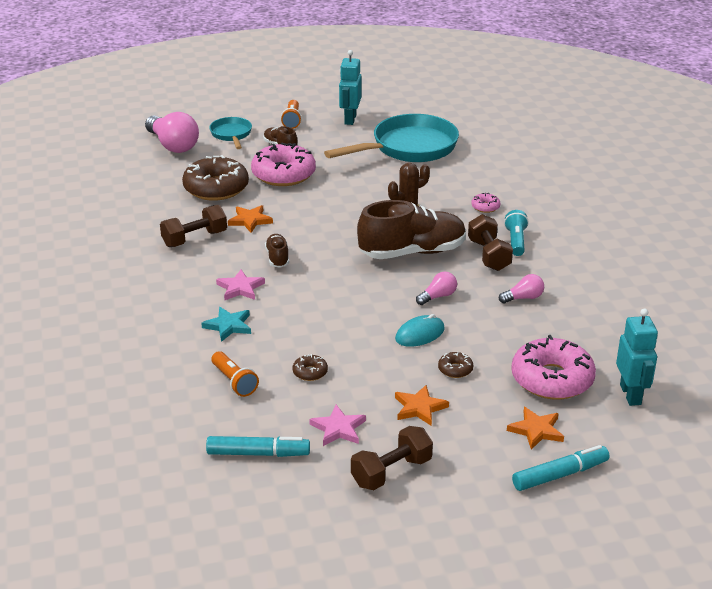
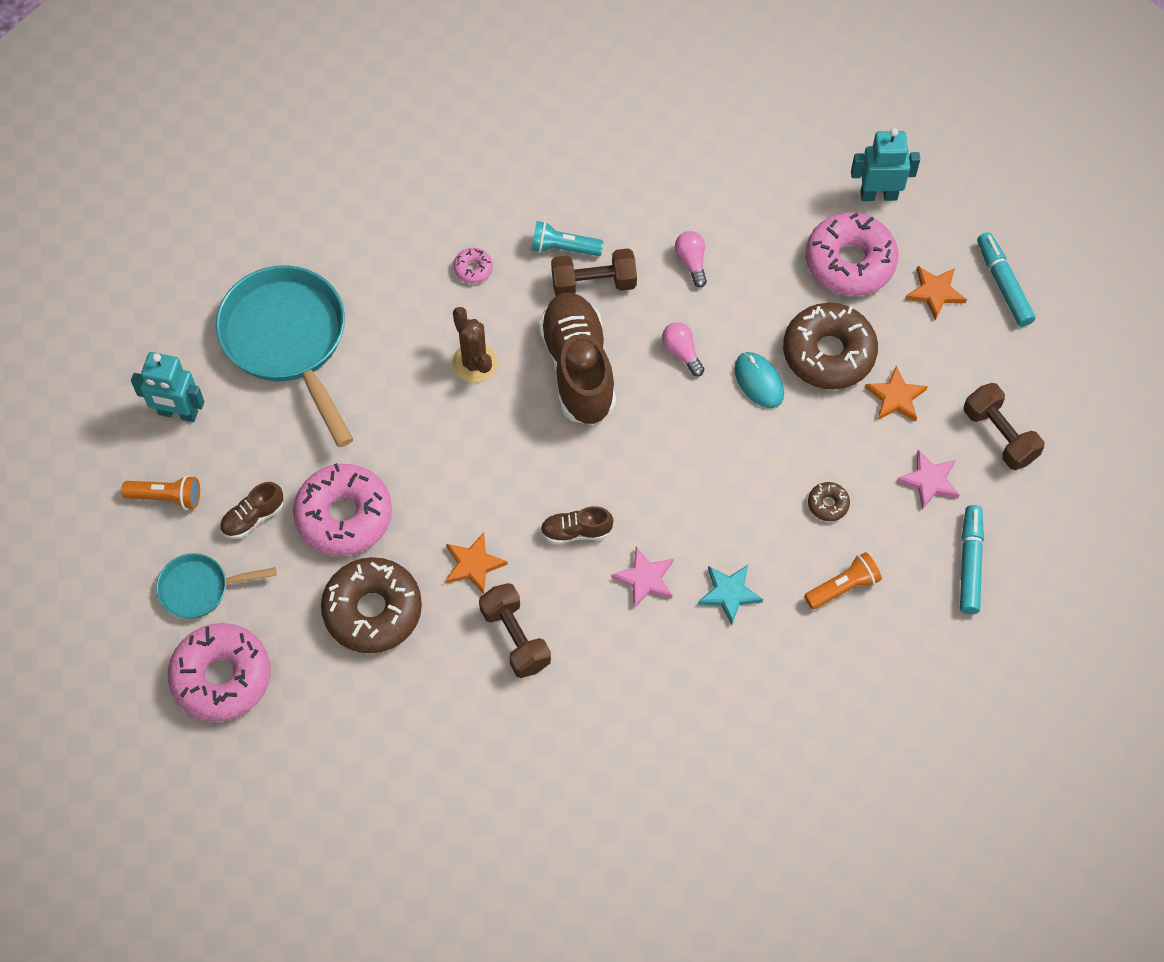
camera: 85 degrees left, 30 degrees up
pink light bulb [145,112,199,153] -> pink donut [168,623,271,722]
brown donut [438,352,474,378] -> brown donut [783,303,878,390], size x2.33

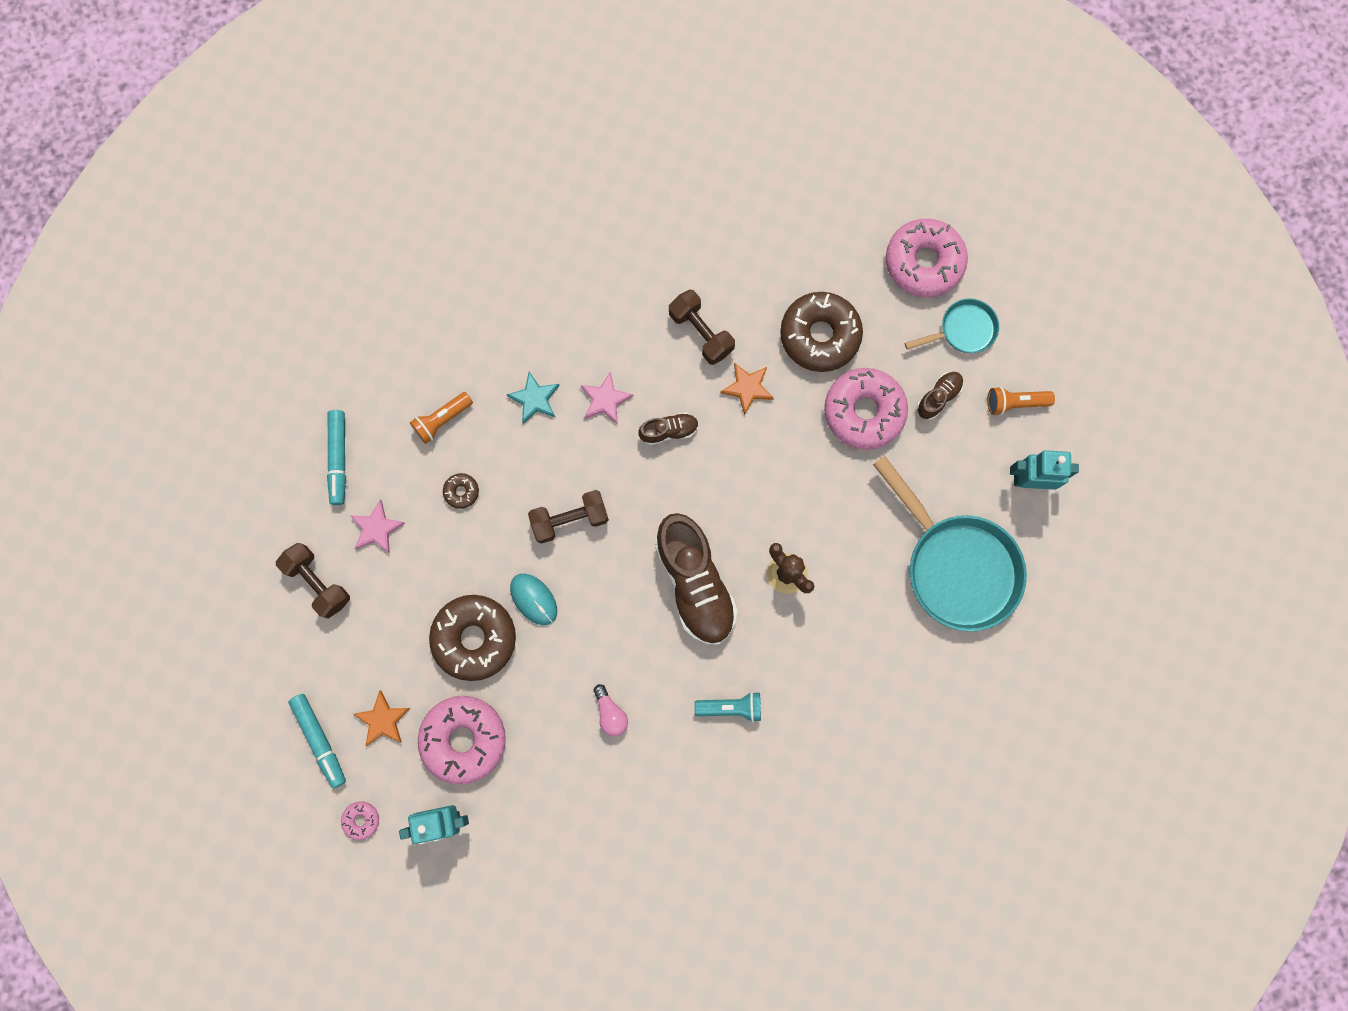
camera: 170 degrees right, 15 degrees up
pink donut [453,248,493,283] -> pink donut moved to [341,801,379,840]
brown dumbbell [551,248,637,296] -> brown dumbbell moved to [528,490,609,544]
pink light bulb [662,322,704,377] -> none
orange star [865,366,928,422] -> none

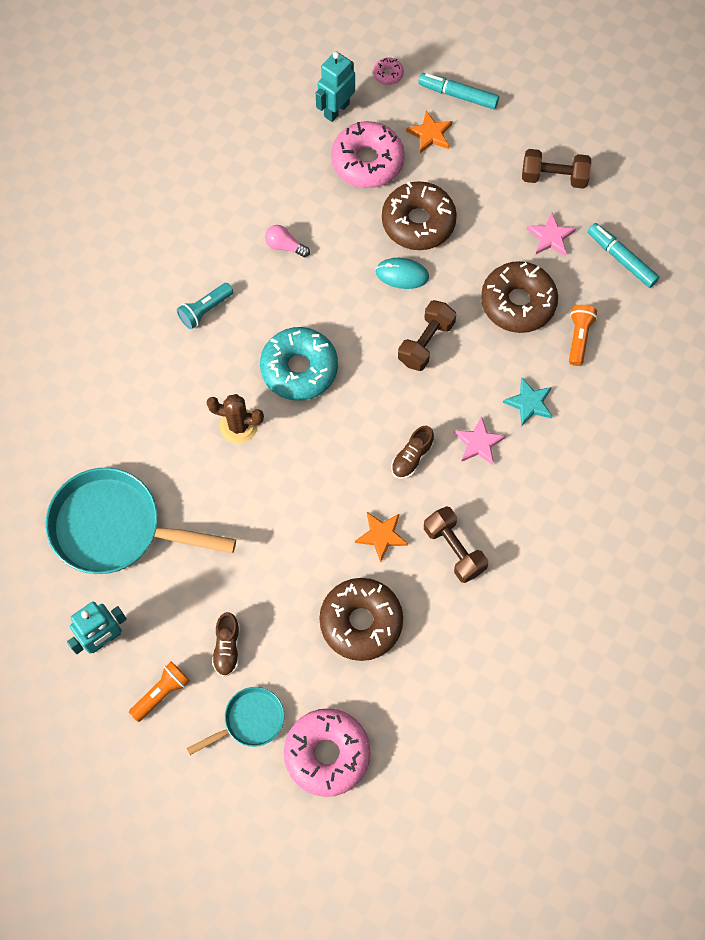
camera: 140 degrees right, 10 degrees down
brown donut [443,473,479,509] -> brown donut [481,261,558,333], size x2.33
brown shoe [655,513,738,645] -> turquoise donut [260,327,338,401]
brown dumbbell [669,290,735,365] -> brown dumbbell turned 45 degrees clockwise [424,506,488,583]
pink donut [824,368,908,450] -> none
turquoise pan [905,298,999,353] -> turquoise pan turned 150 degrees counterclockwise [187,687,284,755]

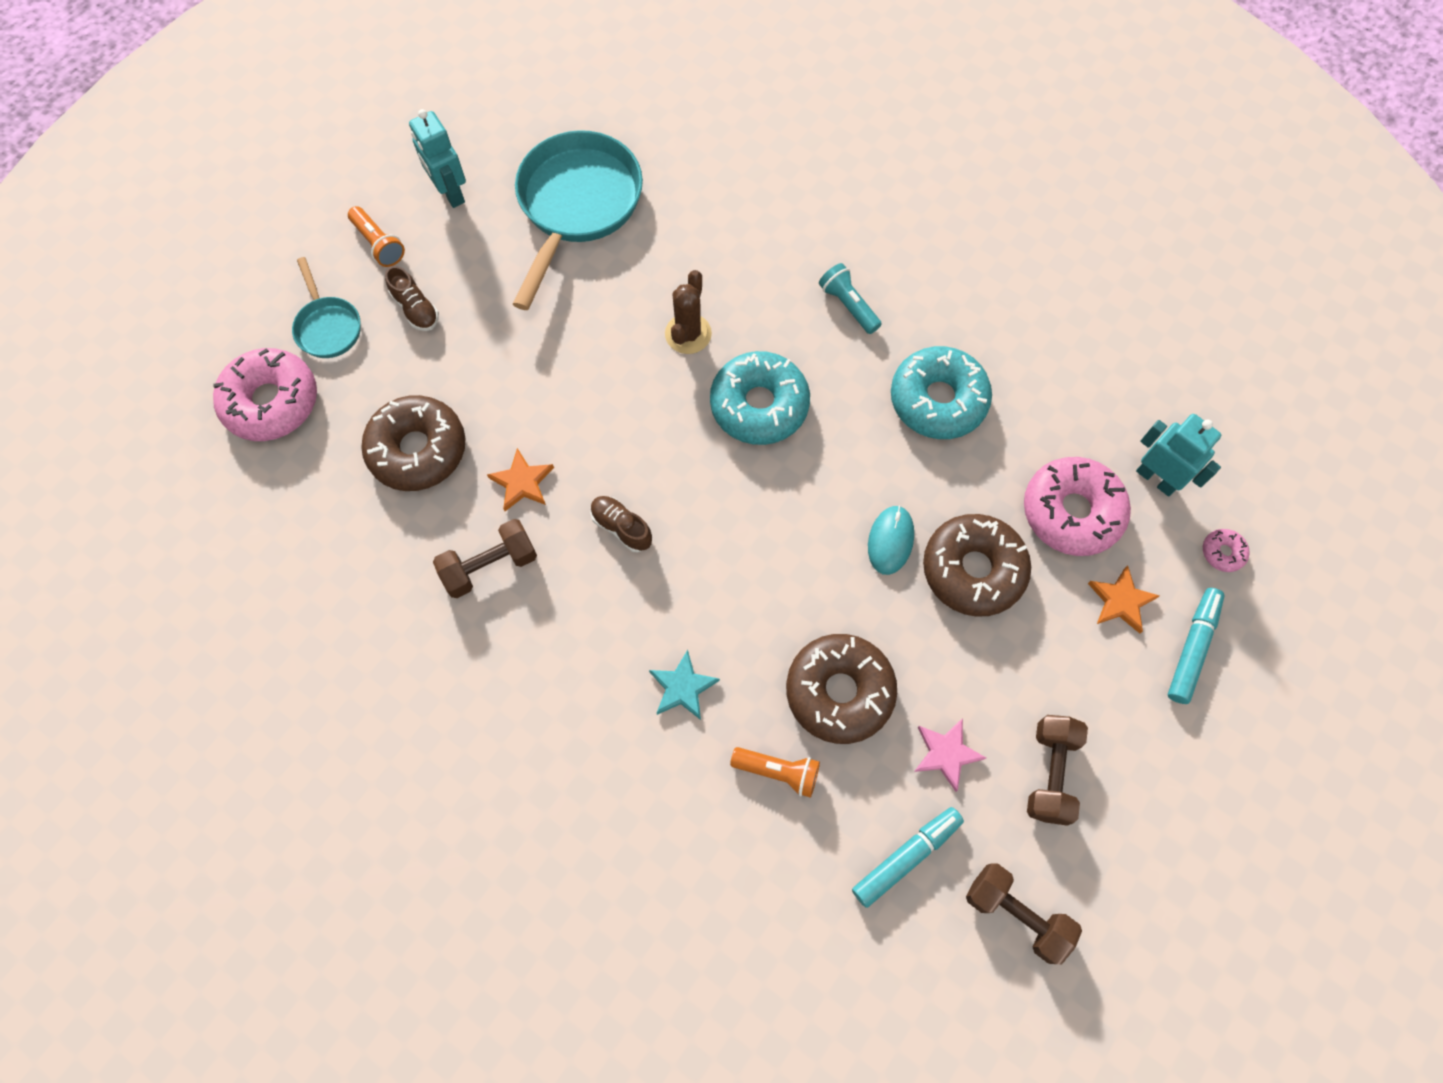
camera: 95 degrees right, 0 degrees up
brown shoe [212,612,240,677] -> brown shoe turned 135 degrees counterclockwise [385,266,439,331]
pink light bulb [265,225,310,257] -> turquoise donut [891,346,992,439]
brown dumbbell [398,300,456,371] -> brown dumbbell moved to [966,863,1082,965]
pink star [454,416,506,465] -> none

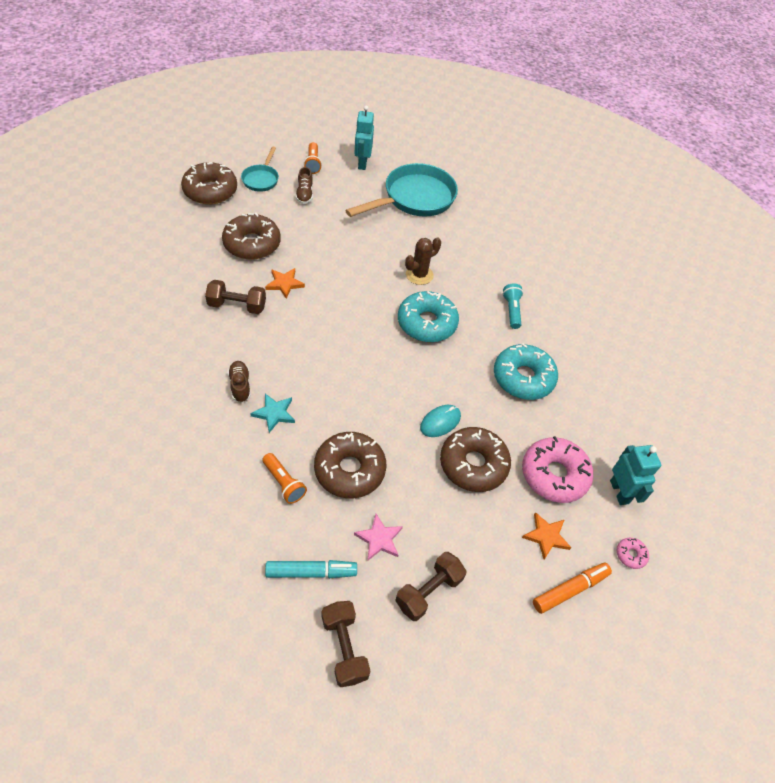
camera: 30 degrees right, 15 degrees down
pink donut [213,348,317,441] -> brown donut [181,162,237,205]
brown shoe [590,496,652,552] -> brown shoe moved to [228,361,251,403]
turquoise marker [1168,588,1225,704] -> orange marker [533,562,612,614]

